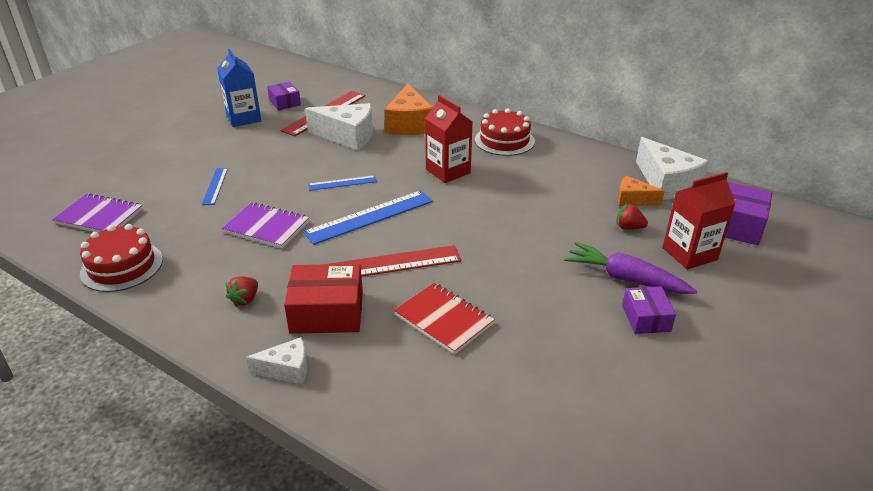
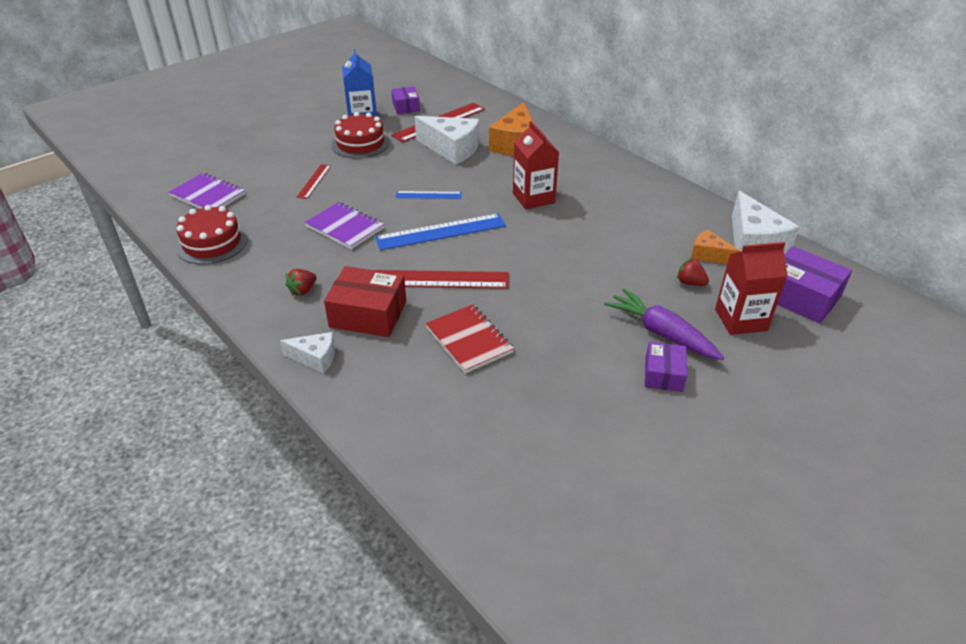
camera: 15 degrees right, 5 degrees up
blue ruler [202,168,228,205] -> red ruler [296,164,331,199]
red cake [475,108,535,156] -> red cake moved to [331,112,390,158]

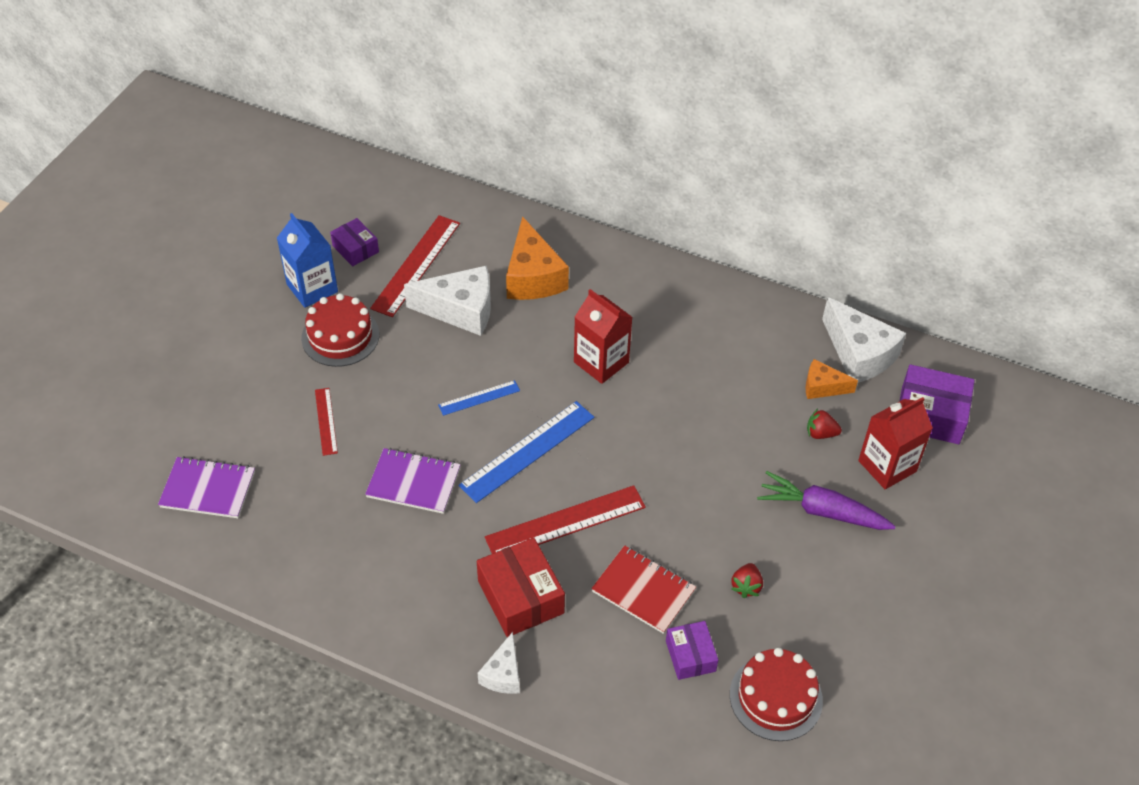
camera: 25 degrees left, 10 degrees up
red cake [176,205,248,265] -> red cake moved to [730,648,823,741]
white cheese [280,332,335,374] -> white cheese turned 120 degrees clockwise [478,632,520,694]
red strawberry [285,269,317,296] -> red strawberry moved to [731,563,763,598]
red box [324,266,406,337] -> red box turned 75 degrees clockwise [477,538,565,637]
purple box [645,342,687,392] -> purple box moved to [666,621,718,680]

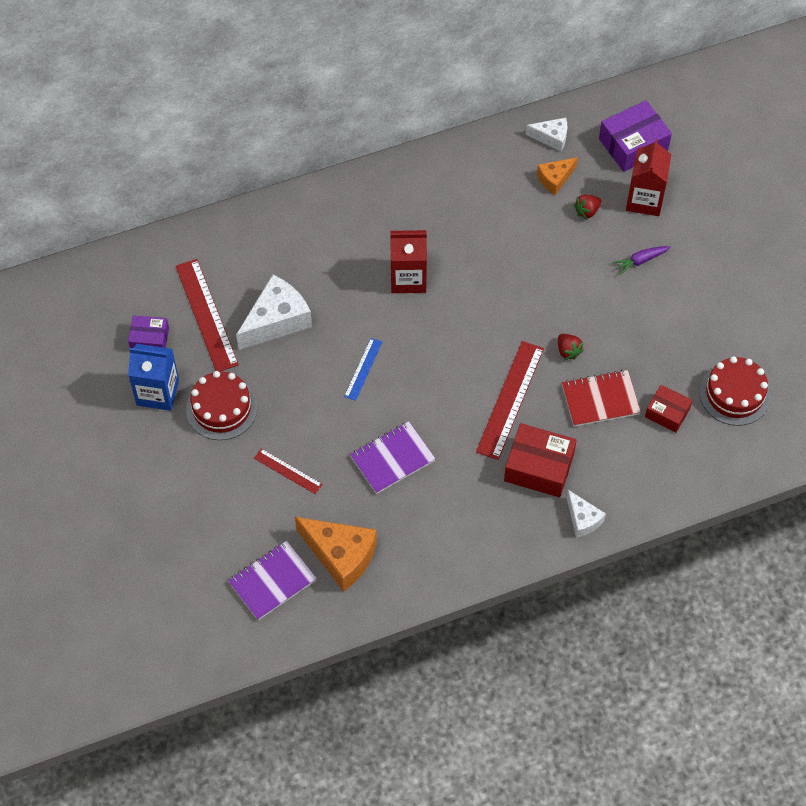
camera: 45 degrees left, 10 degrees up
blue ruler [459,401,594,503] -> none
orange cheese [506,216,569,300] -> orange cheese moved to [295,517,377,592]
purple box [666,621,718,680] -> red box [645,385,692,433]
red strawberry [731,563,763,598] -> red strawberry moved to [558,334,584,360]
purple carrot [757,471,896,530] -> purple carrot [612,246,671,275], size x0.56
white cheese [822,297,906,383] -> white cheese [526,118,567,151], size x0.56

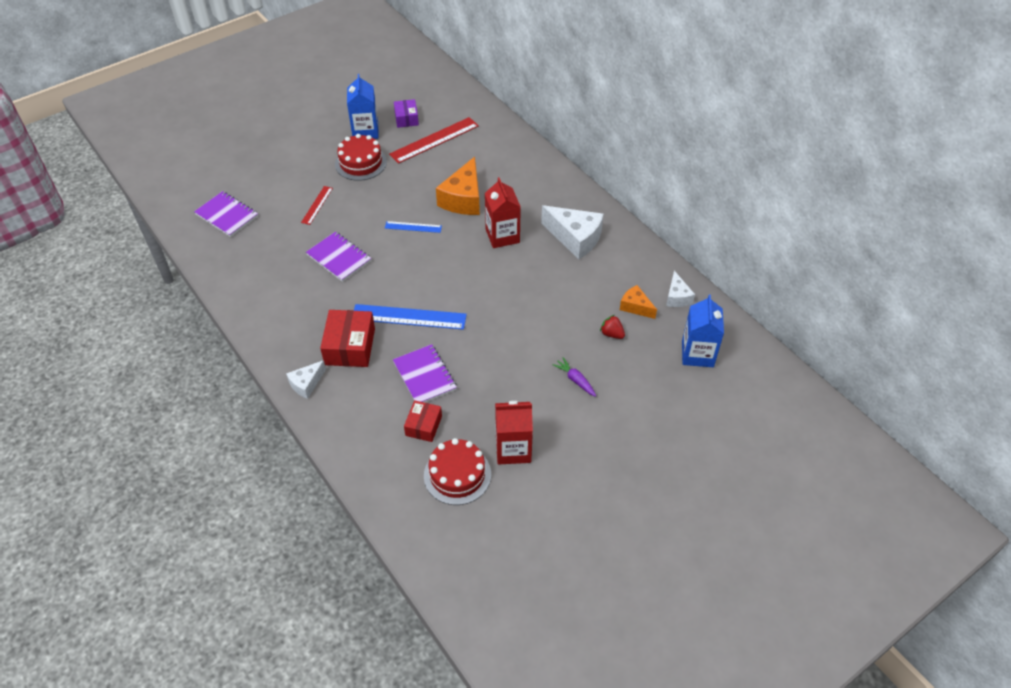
camera: 75 degrees right, 10 degrees down
white cheese [236,275,312,350] -> white cheese moved to [541,205,604,259]
orange cheese [295,517,377,592] -> orange cheese moved to [436,157,480,215]
red ruler [476,341,544,460] -> blue ruler [354,304,467,330]
red strawberry [558,334,584,360] -> none
red notebook [562,370,641,427] -> purple notebook [393,344,457,403]
purple box [599,100,672,172] -> blue carton [682,295,724,367]
red carton [626,139,672,216] -> red carton moved to [495,401,533,465]

